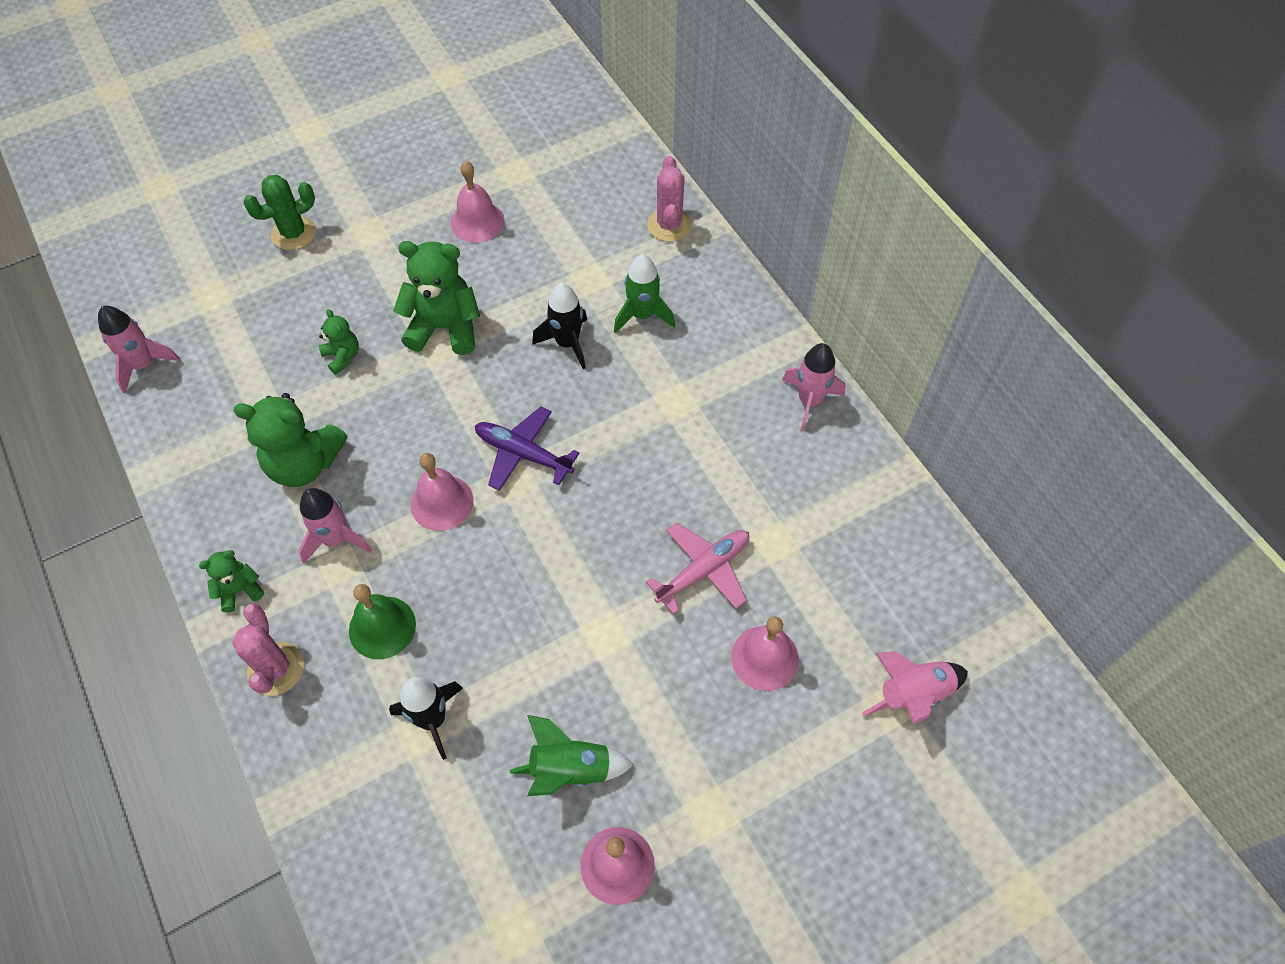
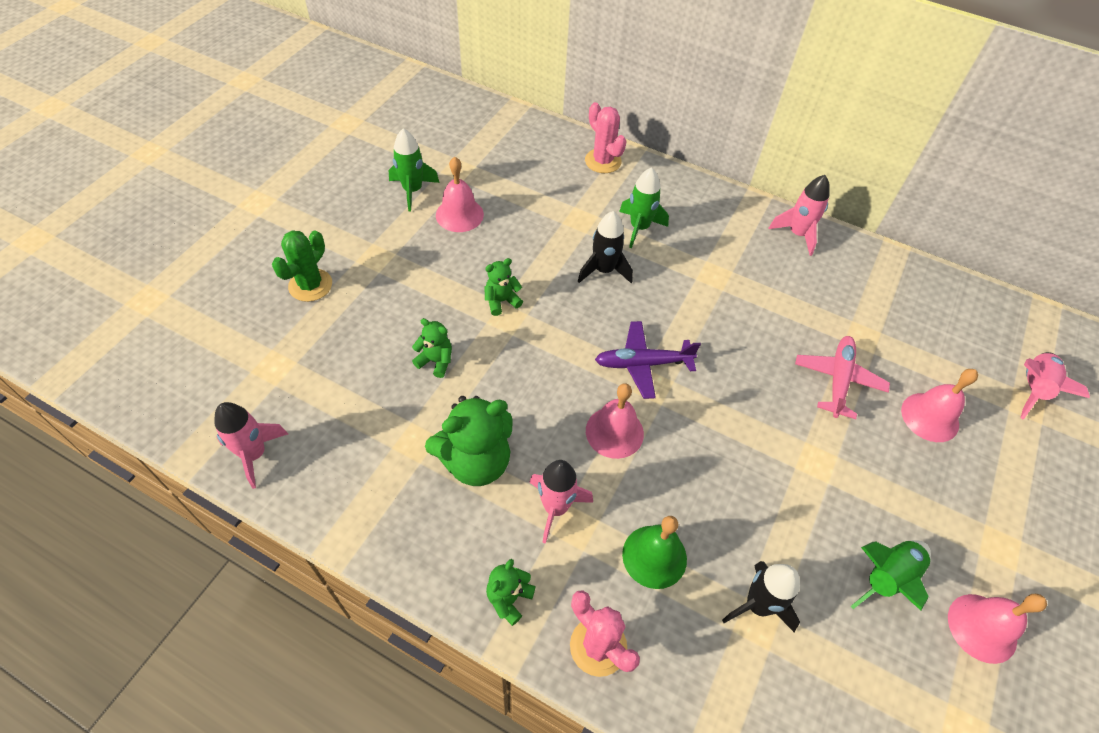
camera: 35 degrees left, 5 degrees down
green teddy bear [393,241,480,355] -> green teddy bear [484,258,523,316], size x0.52
none -> green rocket [389,128,440,211]

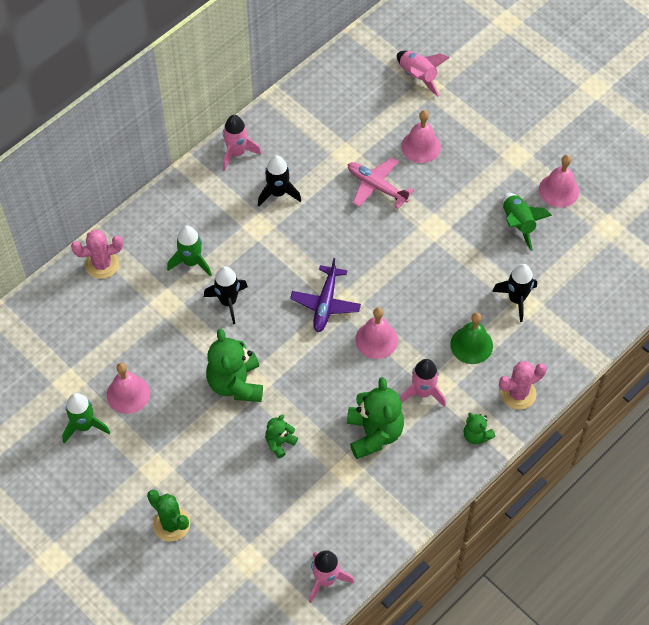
camera: 70 degrees left, 5 degrees up
green teddy bear [484,258,523,316] -> green teddy bear [206,329,263,402], size x1.93
none -> black rocket [258,155,301,206]

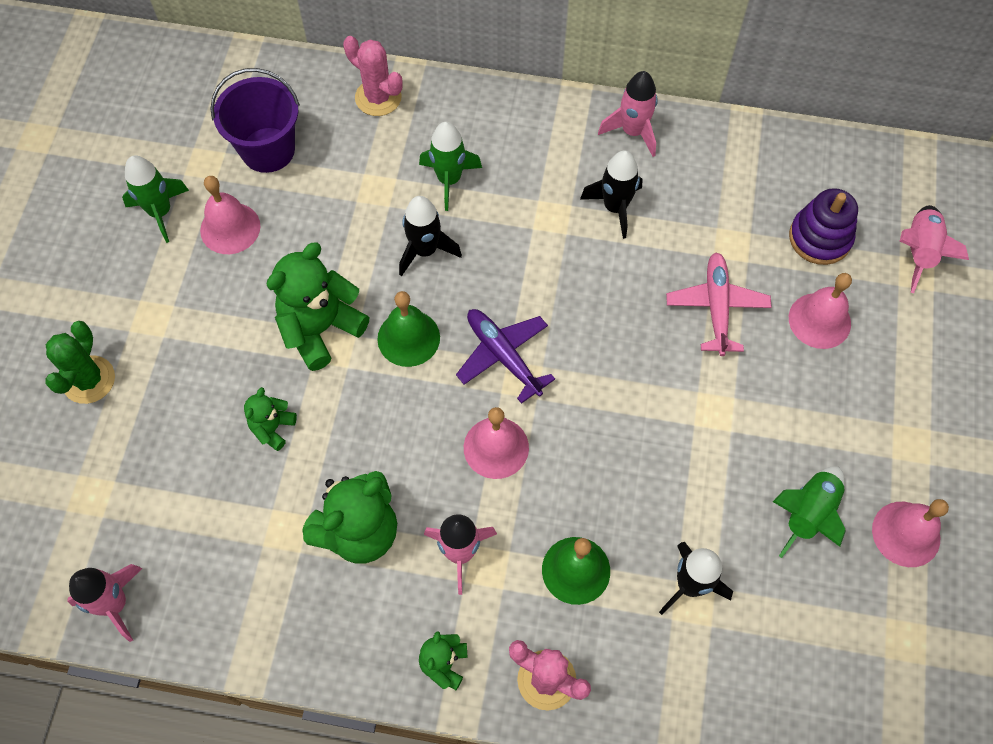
camera: 55 degrees right, 5 degrees up
green teddy bear [265,414,298,459] -> green teddy bear turned 75 degrees counterclockwise [244,387,297,451]
purple plane [290,258,361,333] -> purple plane turned 75 degrees clockwise [456,309,555,404]
none -> purple bucket [211,68,300,173]
none -> green bell [377,291,440,367]
none -> purple stacking toy [789,188,858,265]

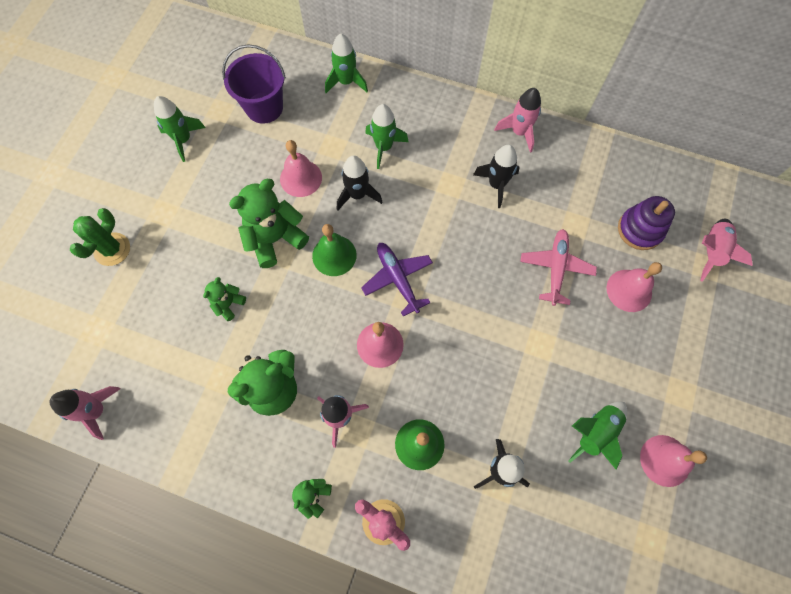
camera: 10 degrees right, 5 degrees up
pink bell [200,176,260,254] -> pink bell moved to [280,140,322,197]
pink cactus [343,36,403,116] -> green rocket [325,33,368,93]

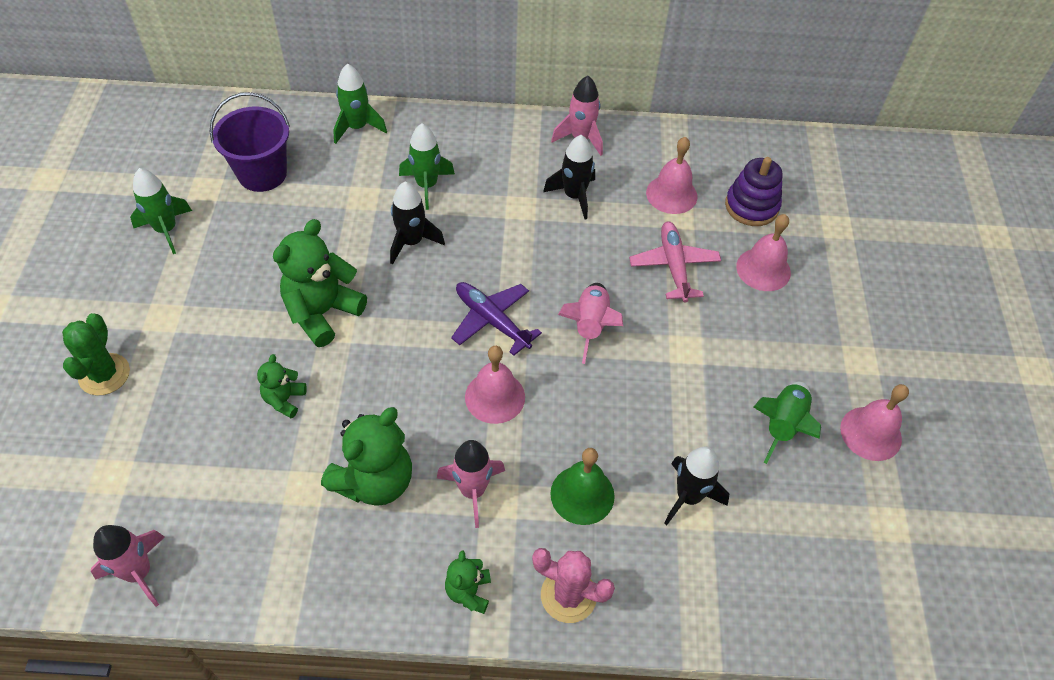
camera: 20 degrees left, 15 degrees down
pink bell [280,140,322,197] -> pink bell moved to [646,137,697,214]
green bell [312,224,357,276] -> none
pink rocket [700,219,753,282] -> pink rocket moved to [558,283,623,364]

